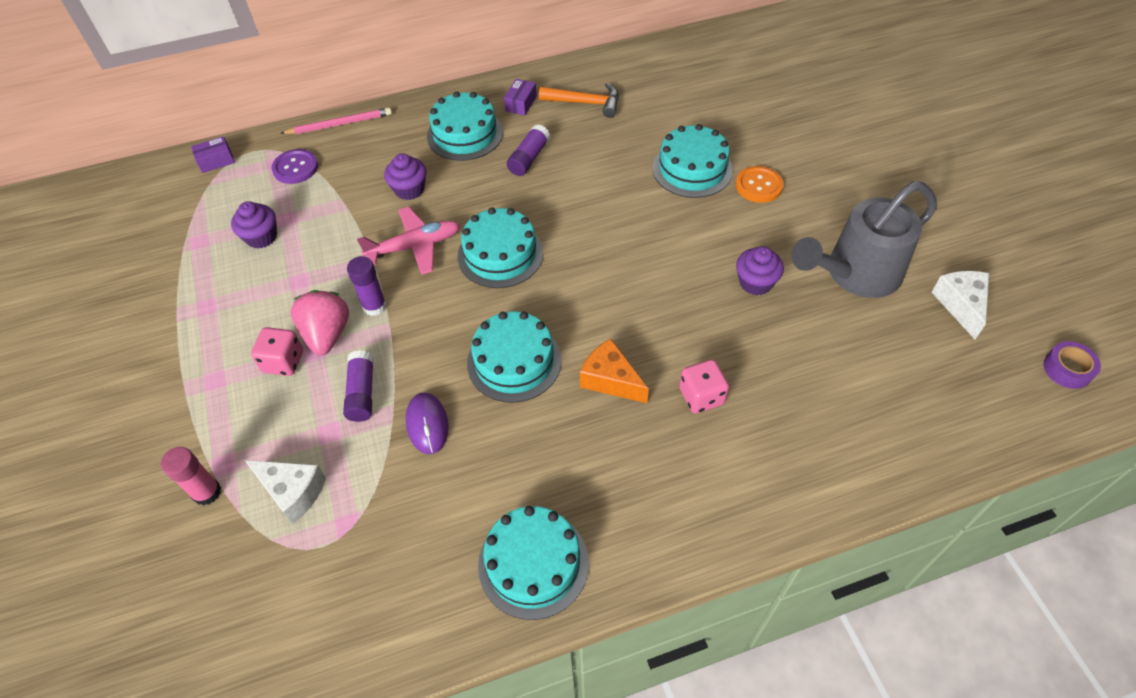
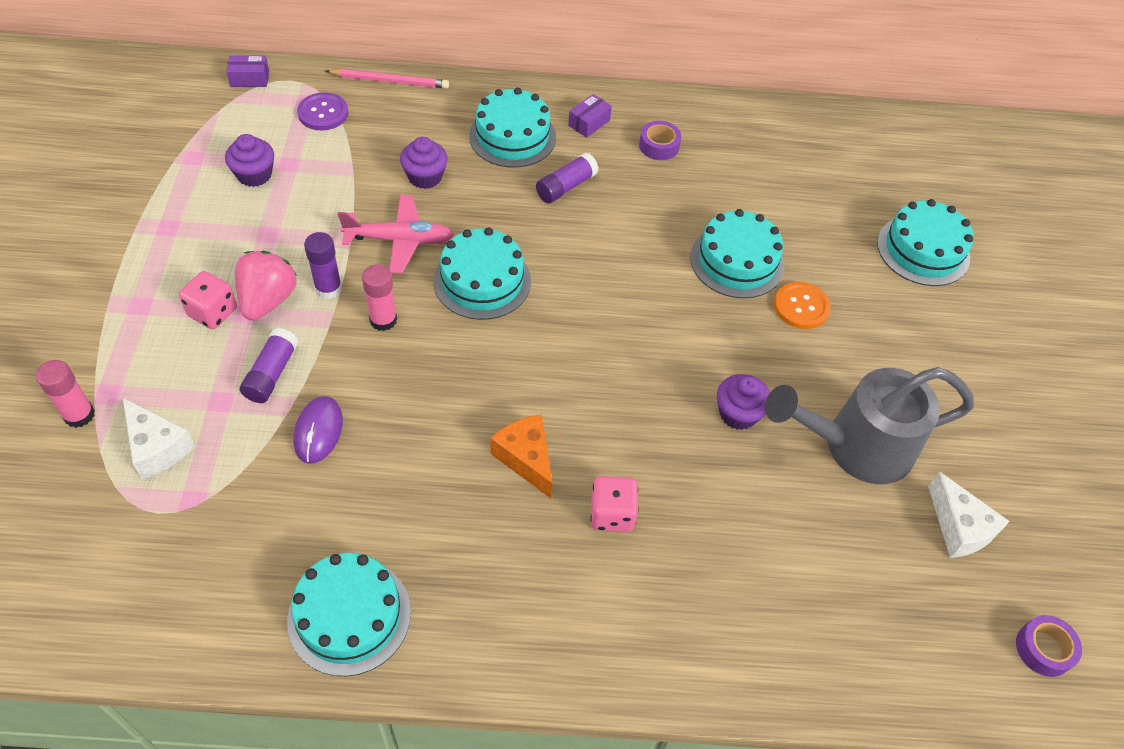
camera: 15 degrees right, 0 degrees up
turquoise cake [467,311,562,403] -> turquoise cake moved to [877,199,974,286]
orange hammer [539,83,619,118] -> purple tape [639,121,681,160]
white cheese [931,271,989,339] -> white cheese turned 135 degrees clockwise [928,472,1010,558]
none -> pink glue stick [362,264,397,331]

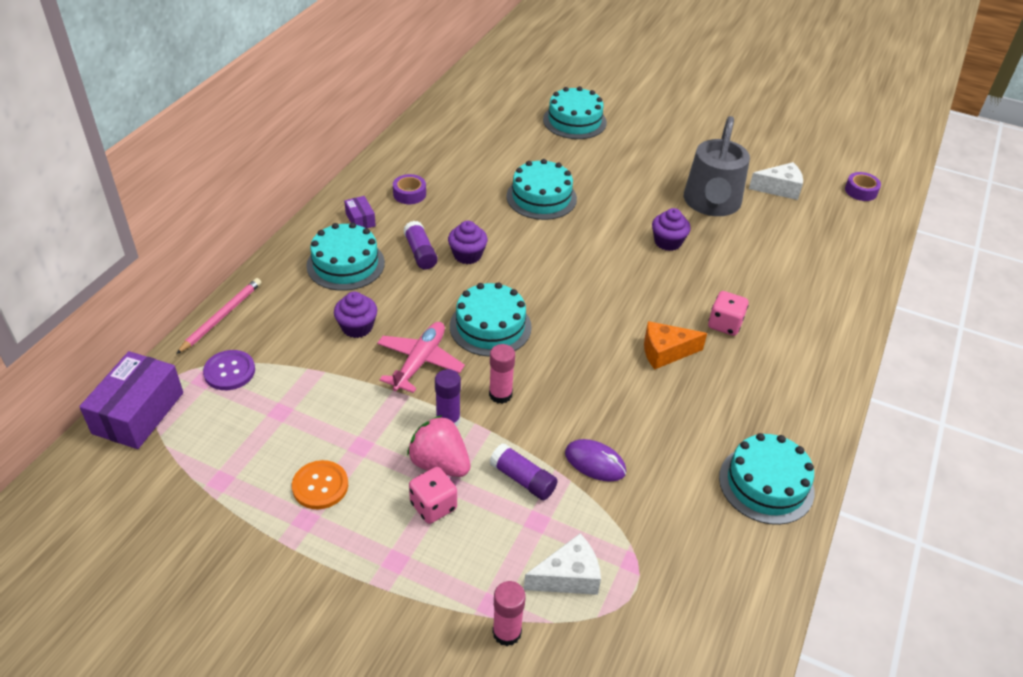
camera: 65 degrees left, 10 degrees down
purple cupcake [225,134,274,187] -> purple cupcake moved to [448,221,488,264]
purple box [226,55,269,87] -> purple box [79,351,183,449], size x2.05
orange button [774,282,831,329] -> orange button moved to [292,460,348,509]

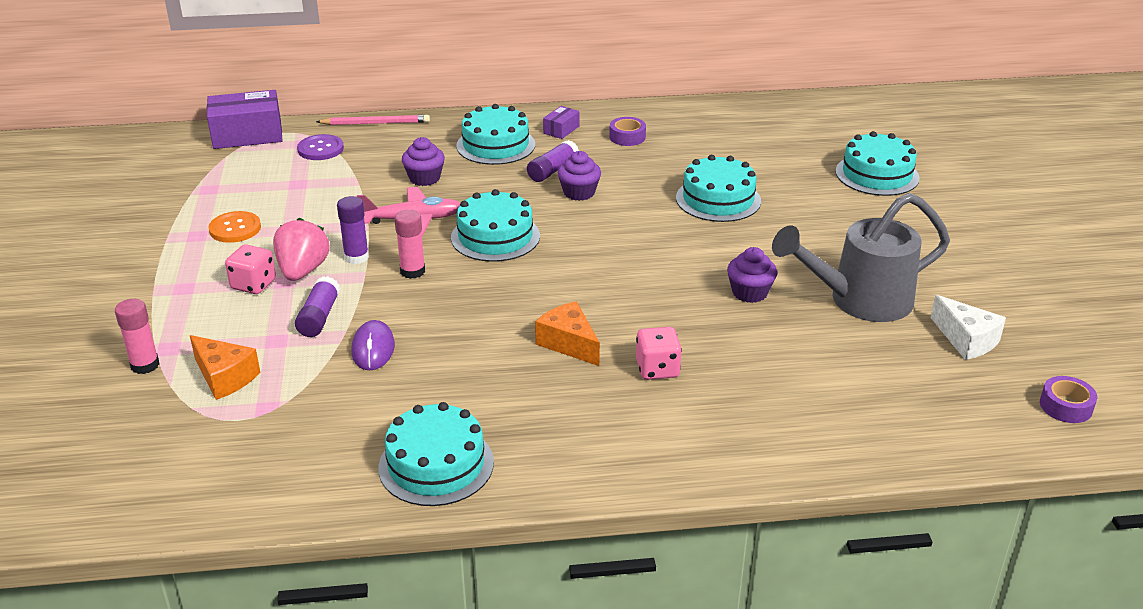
camera: 60 degrees right, 10 degrees down
white cheese [524,534,601,595] -> orange cheese [190,335,260,400]

